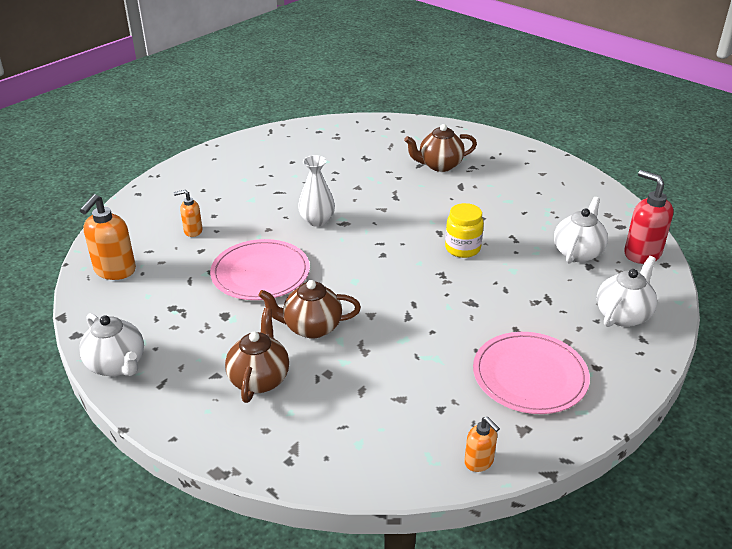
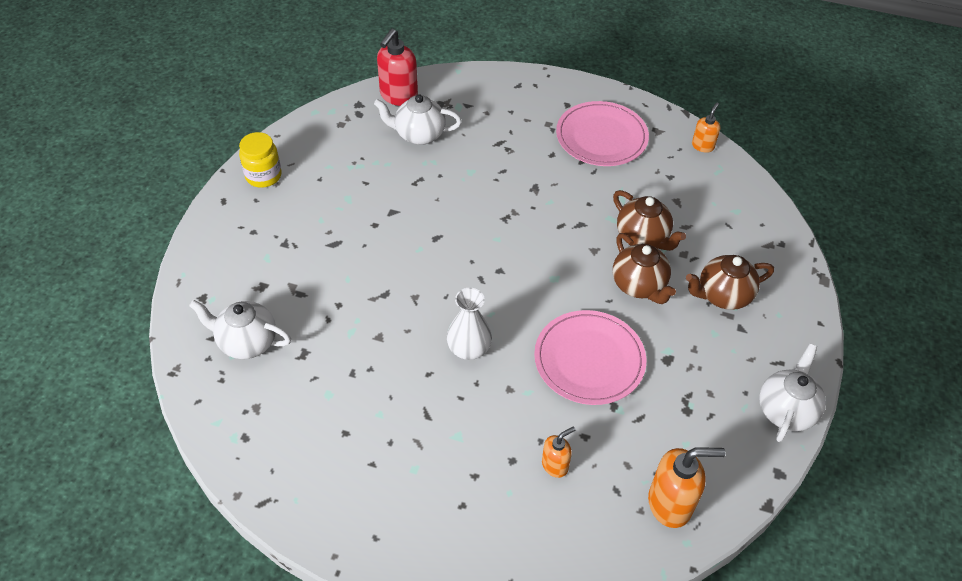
camera: 115 degrees left, 15 degrees up
orange soap dispenser [173,190,203,237] -> orange soap dispenser turned 90 degrees counterclockwise [542,427,575,478]
brown teapot [404,124,477,172] -> brown teapot moved to [613,190,686,251]
yellow jar [445,203,484,258] -> yellow jar moved to [239,132,281,188]
white teapot [597,256,657,327] -> white teapot moved to [189,300,291,359]

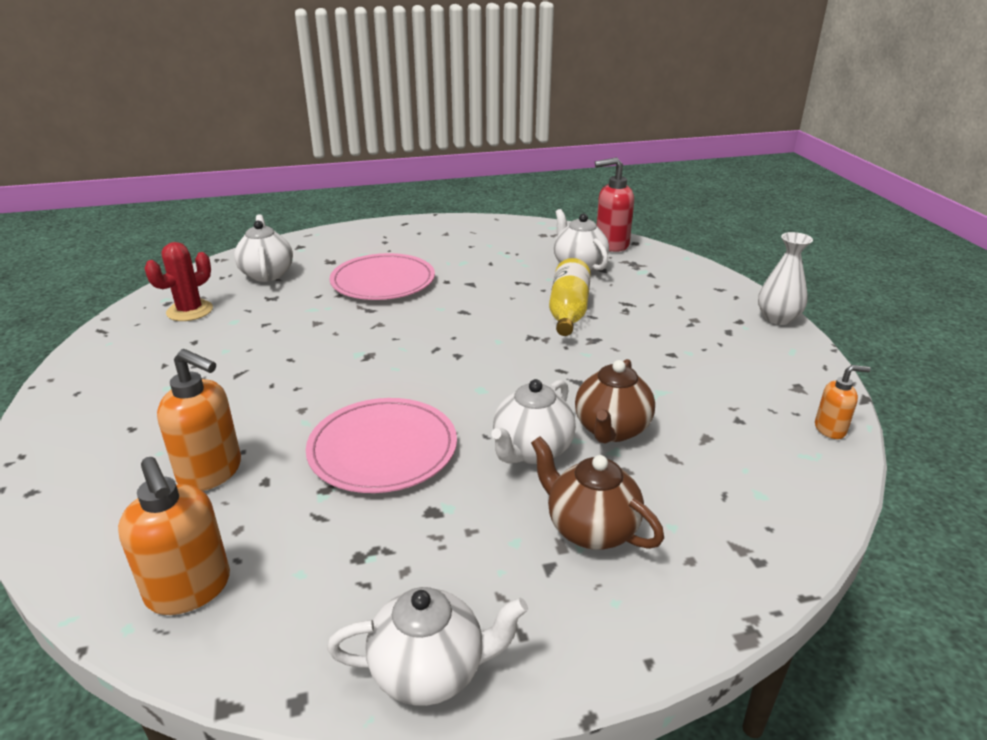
camera: 60 degrees right, 20 degrees down
yellow jar [239,132,281,188] -> none
white vase [447,288,492,360] -> white vase moved to [758,232,813,325]
orange soap dispenser [542,427,575,478] -> orange soap dispenser [157,349,241,491], size x1.76
pink plate [556,101,649,166] -> pink plate moved to [330,253,435,300]
brown teapot [613,233,676,304] -> white teapot [491,379,576,464]
none -> red cactus [145,242,213,321]
none -> yellow bottle [549,258,591,336]

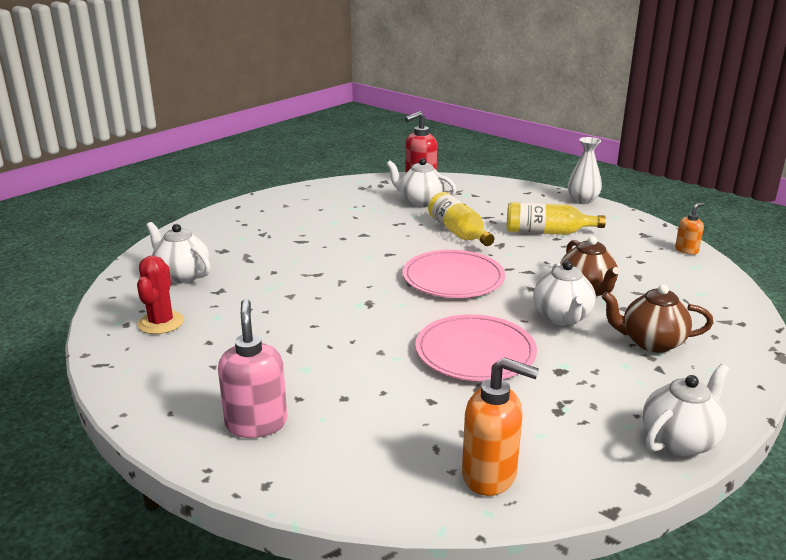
camera: 35 degrees left, 5 degrees down
orange soap dispenser [157,349,241,491] -> none
pink plate [330,253,435,300] -> pink plate moved to [403,250,505,298]
none -> pink soap dispenser [218,299,287,438]
none -> yellow bottle [507,202,606,235]

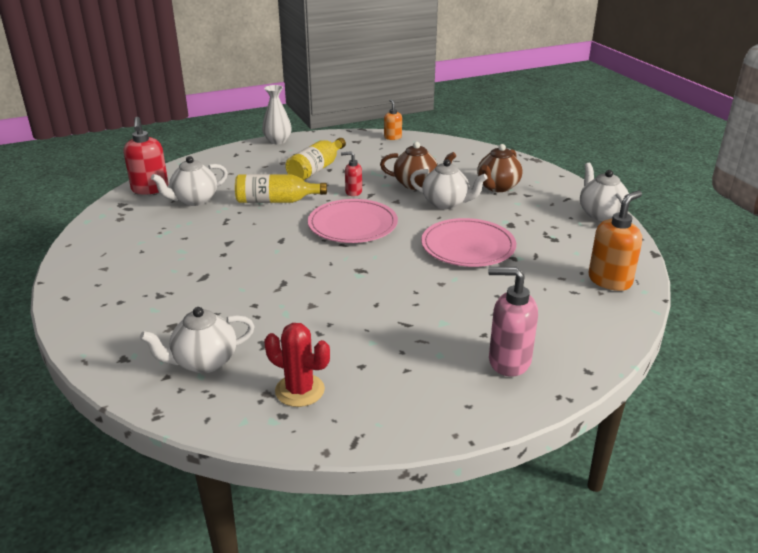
camera: 65 degrees left, 5 degrees up
none -> red soap dispenser [341,151,362,196]

